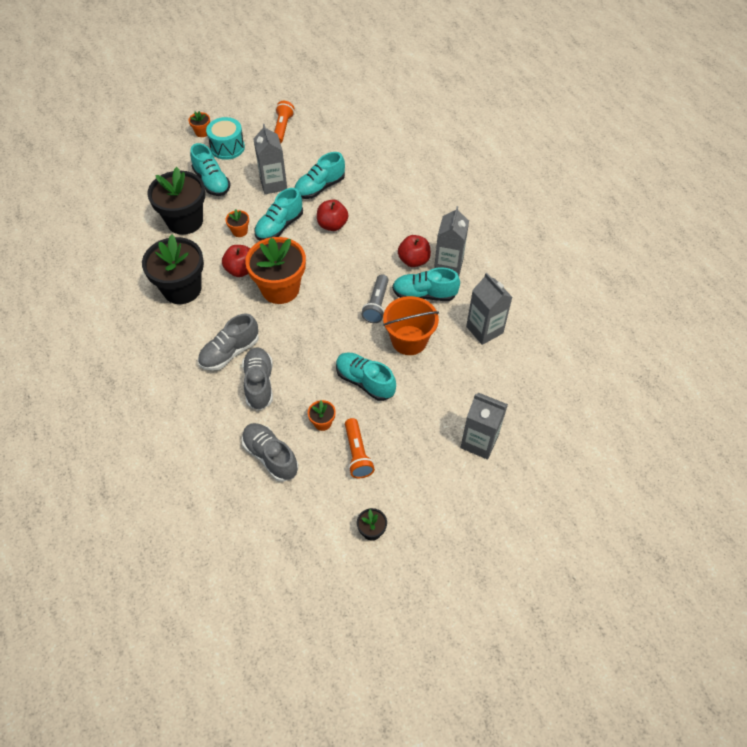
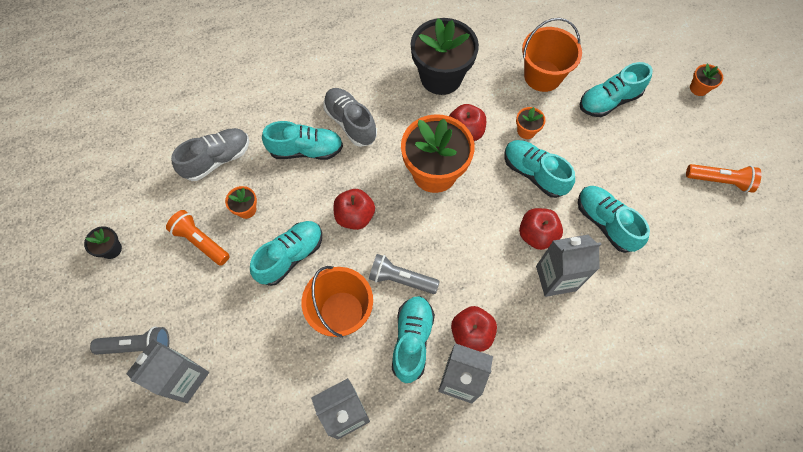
camera: 95 degrees right, 10 degrees up
black flower pot [147,167,205,235] -> orange bucket [522,18,582,92]
turquoise drum [206,117,245,160] -> none
grey shoe [242,347,273,410] -> turquoise shoe [262,121,343,160]
grey carton [253,124,287,194] -> grey carton moved to [536,235,601,297]
orange flashlight [345,418,375,478] -> orange flashlight turned 45 degrees clockwise [166,210,230,266]
none -> grey flashlight [90,326,169,355]
none -> red apple [333,189,375,230]

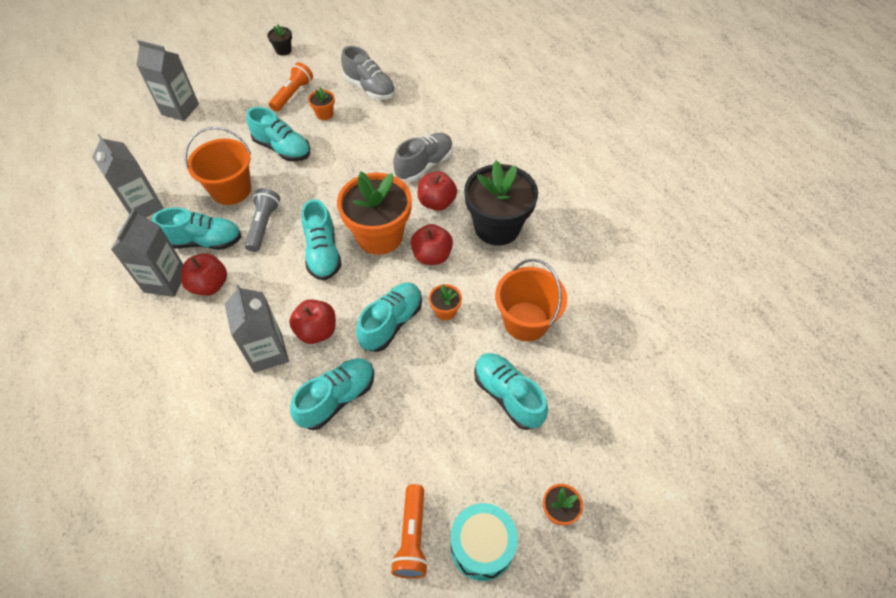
camera: 80 degrees right, 10 degrees down
grey flashlight [90,326,169,355] -> none
turquoise shoe [262,121,343,160] -> turquoise shoe moved to [302,199,342,281]
red apple [333,189,375,230] -> red apple moved to [418,171,457,211]
none -> turquoise drum [450,503,518,581]

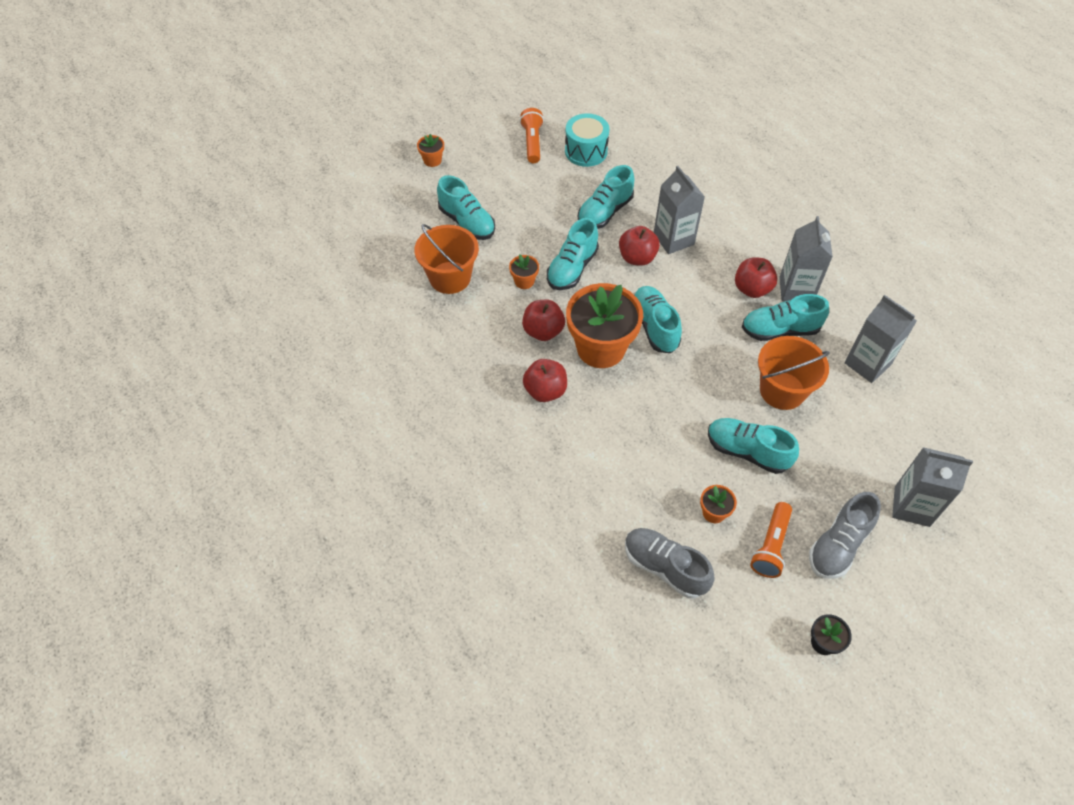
camera: 175 degrees right, 0 degrees up
grey flashlight [245,188,280,252] -> none
grey shoe [393,133,453,182] -> grey shoe moved to [809,492,881,579]
turquoise drum [450,503,518,581] -> turquoise drum moved to [565,113,609,167]
black flower pot [464,160,538,246] -> none

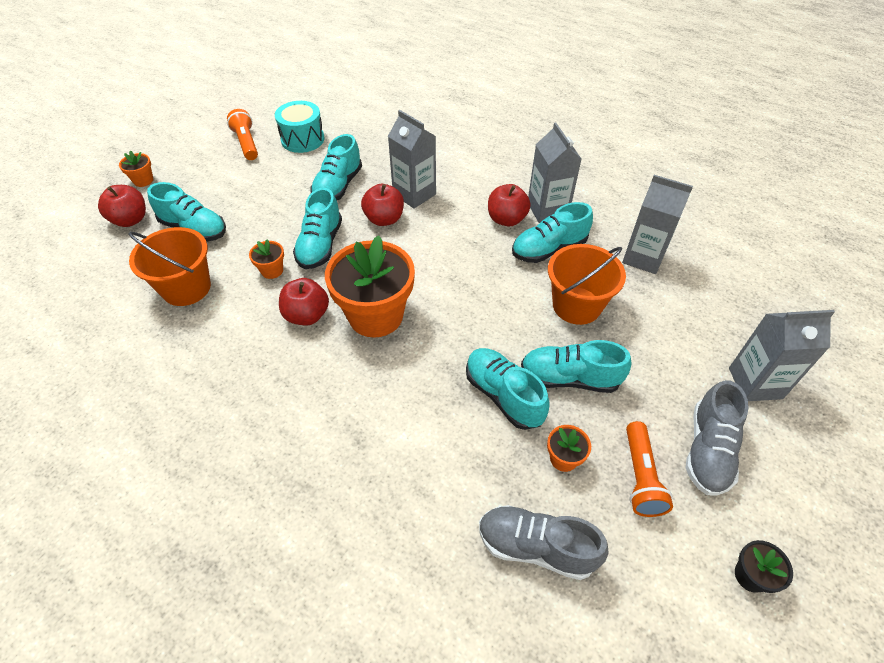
camera: 20 degrees left, 5 degrees down
red apple [523,359,567,402] -> red apple moved to [98,185,146,227]
turquoise shoe [635,286,682,353] -> turquoise shoe moved to [466,348,550,430]

